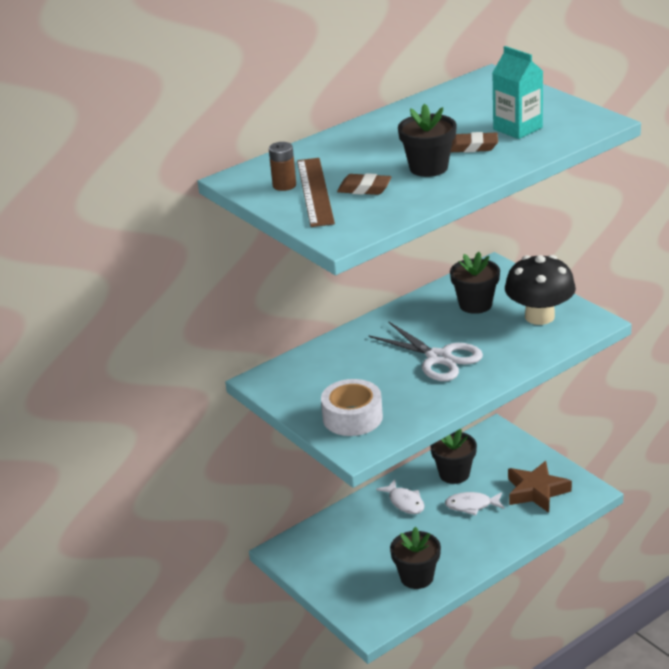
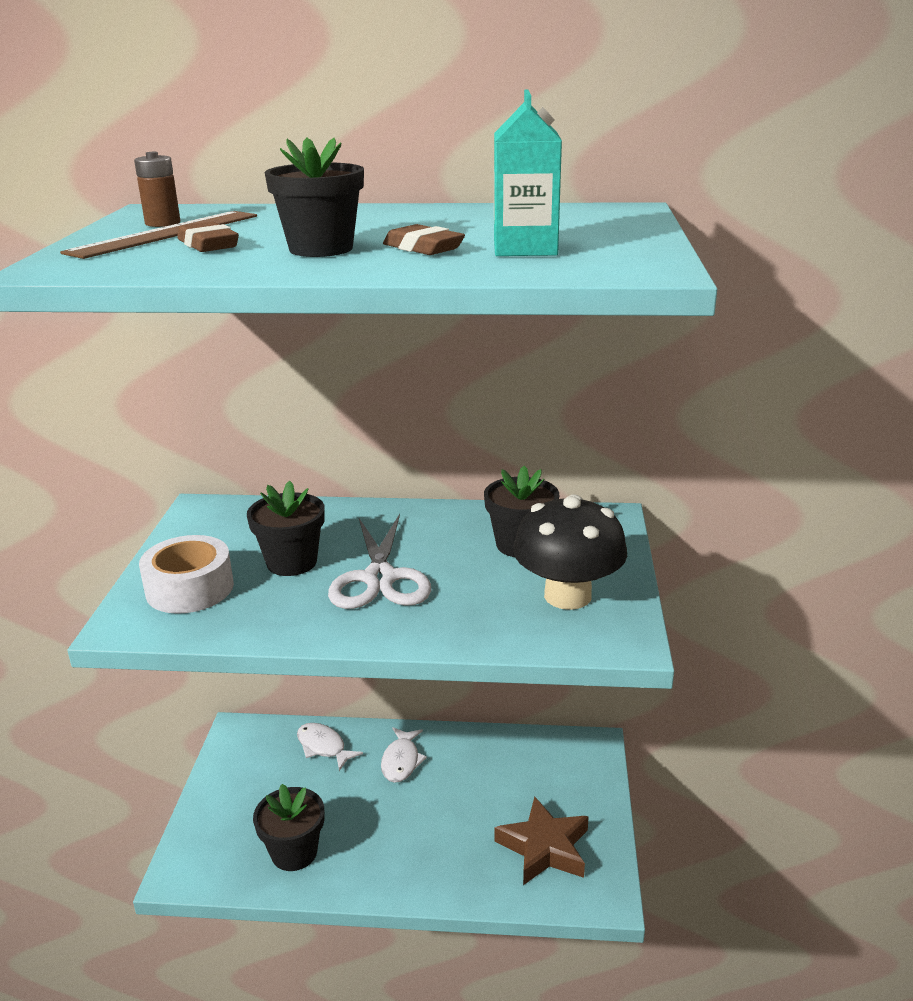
camera: 40 degrees right, 5 degrees down
black flower pot [430,429,477,484] -> black flower pot moved to [247,481,325,576]
white fish [445,492,505,516] -> white fish moved to [297,723,363,771]

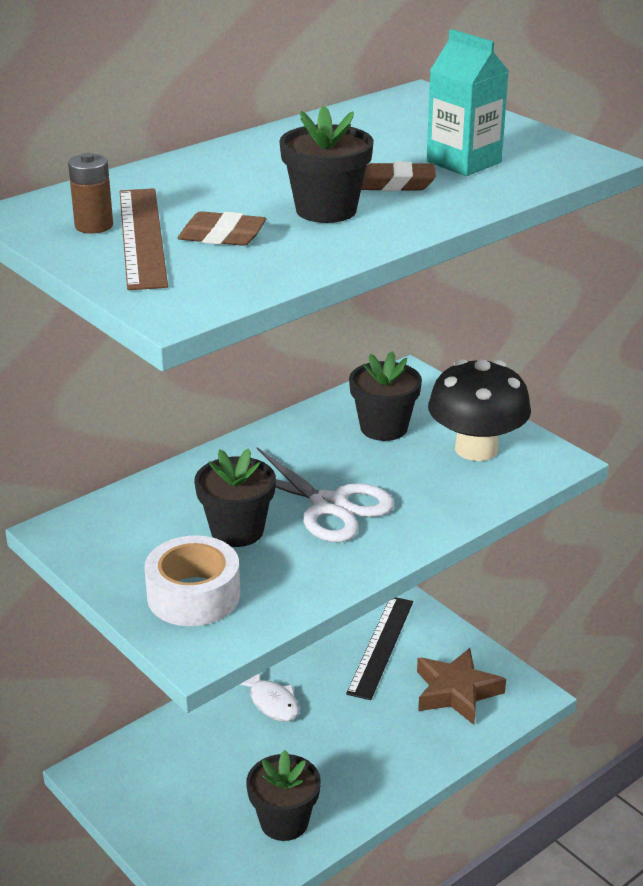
camera: 45 degrees left, 5 degrees up
white fish [297,723,363,771] -> none
none -> black ruler [346,597,413,700]

